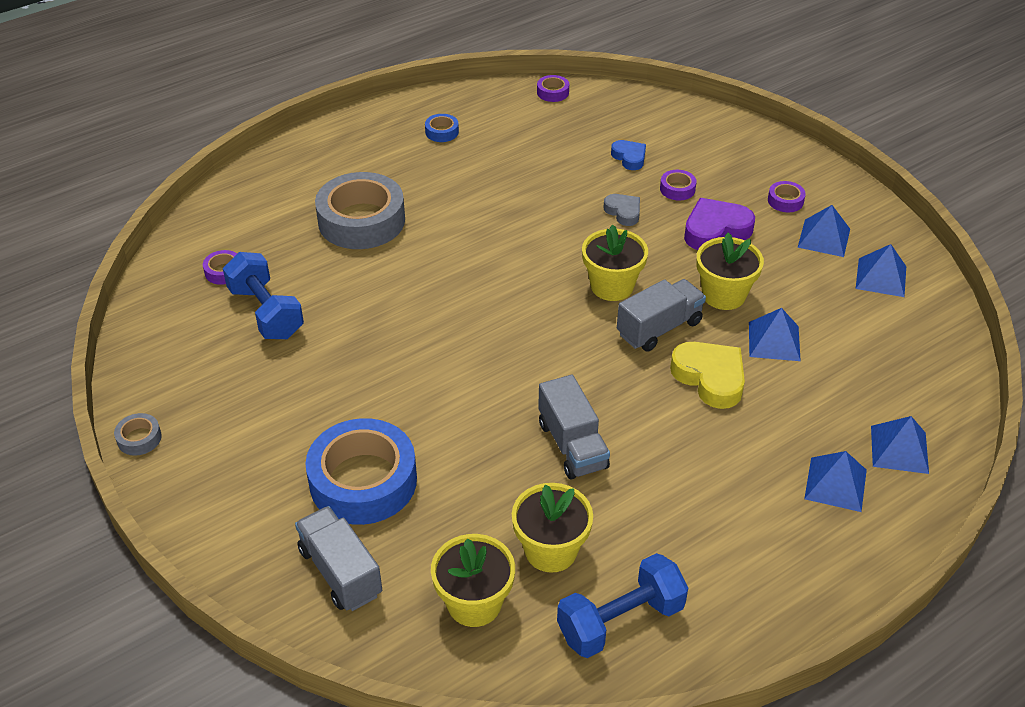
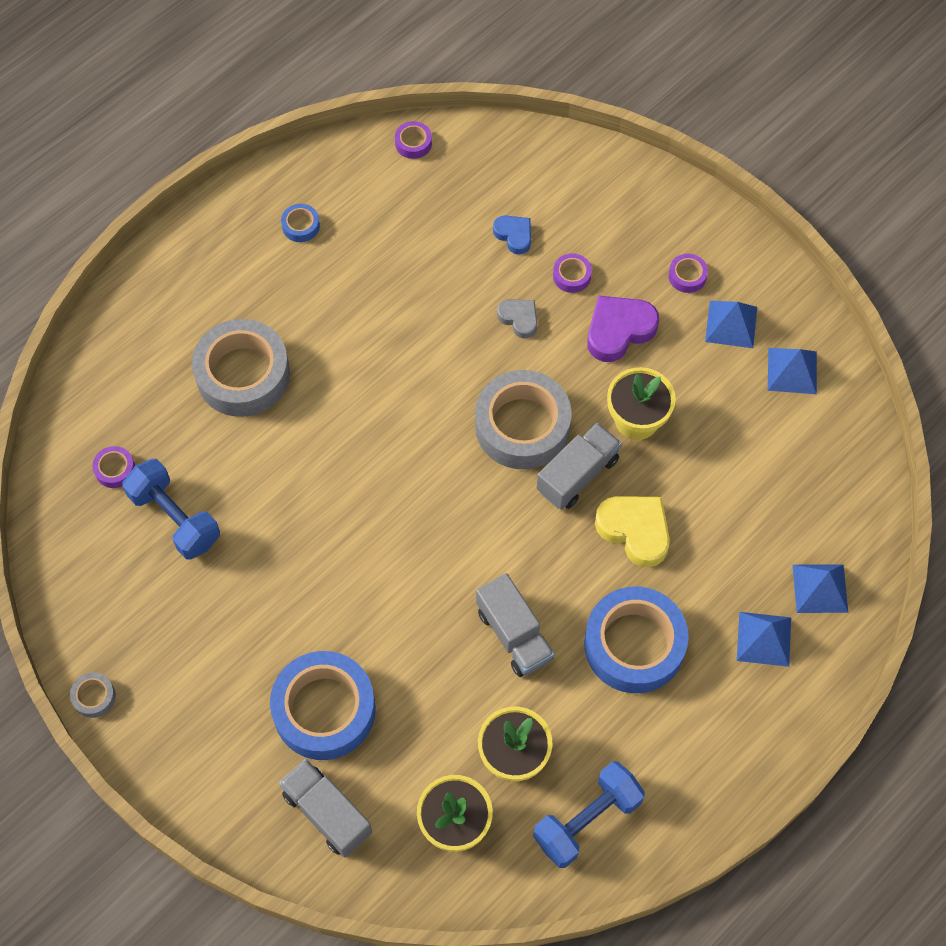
camera: 10 degrees left, 20 degrees up
yellow flower pot [582,225,648,301] -> grey tape [475,370,572,469]
blue pyramid [749,308,801,361] -> none
none -> blue tape [584,587,689,693]

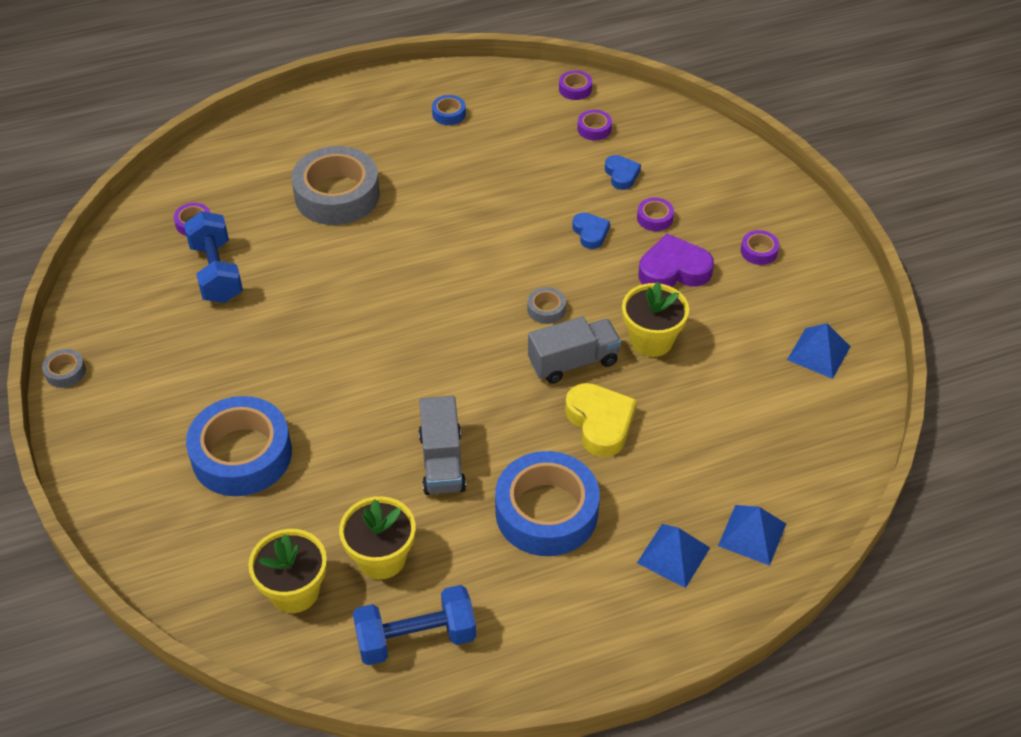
camera: 25 degrees right, 15 degrees down
grey truck [279,759,372,857] -> none
grey tape [475,370,572,469] -> grey tape [527,287,566,324], size x0.42
grey heart [497,299,537,339] -> blue heart [572,213,610,249]
blue pyramid [705,301,757,348] -> none
none -> purple tape [578,110,612,141]

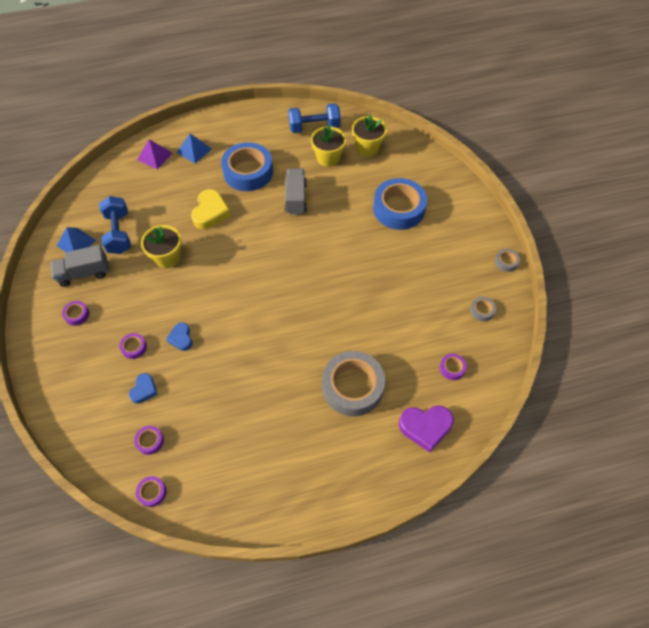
camera: 175 degrees left, 10 degrees up
blue dumbbell [184,211,243,303] -> blue dumbbell moved to [99,196,131,254]
blue tape [432,95,466,125] -> none
grey tape [527,287,566,324] -> grey tape moved to [470,297,496,321]
grey truck [528,317,621,384] -> grey truck moved to [51,245,109,287]
yellow heart [565,383,637,457] -> yellow heart turned 150 degrees counterclockwise [191,189,231,229]
blue heart [605,155,641,190] -> blue heart turned 150 degrees counterclockwise [129,373,158,404]
purple heart [638,234,714,287] -> purple heart moved to [399,405,454,452]
blue pyramid [718,505,786,566] -> purple pyramid [137,139,173,169]

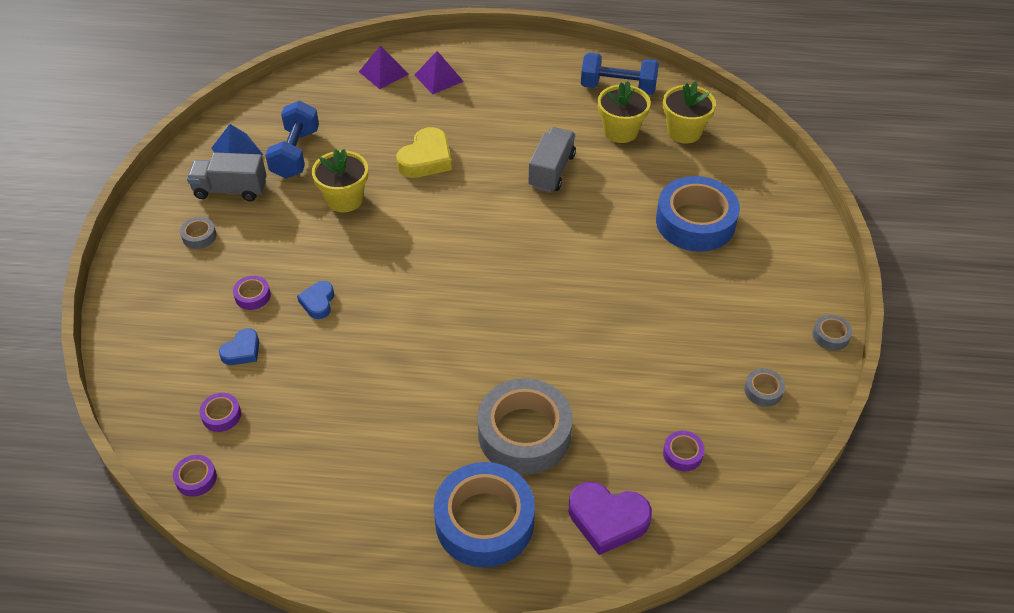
camera: 20 degrees right, 10 degrees down
purple tape [62,301,89,326] -> grey tape [180,217,217,249]
blue pyramid [177,134,212,164] -> purple pyramid [415,51,464,94]
blue tape [221,142,273,191] -> blue tape moved to [434,462,535,568]

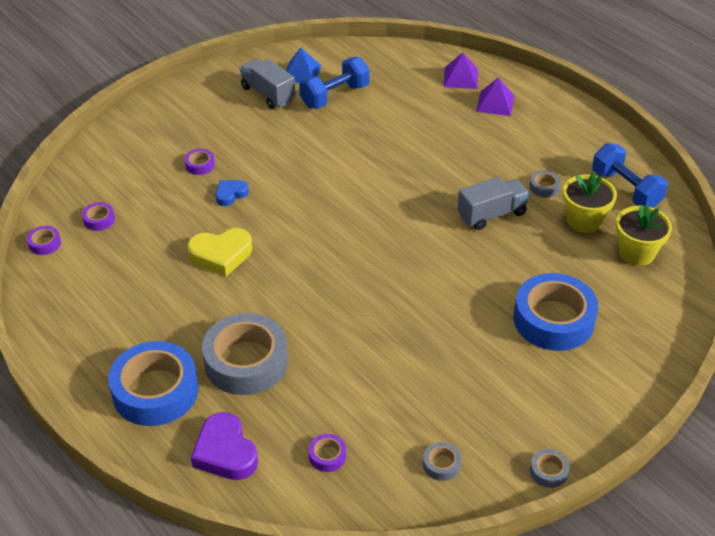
camera: 45 degrees right, 5 degrees down
grey tape [180,217,217,249] -> grey tape moved to [529,170,561,198]
blue heart [219,328,259,365] -> none
yellow flower pot [312,149,368,213] -> none
yellow heart [397,127,452,178] -> yellow heart moved to [187,228,252,277]

